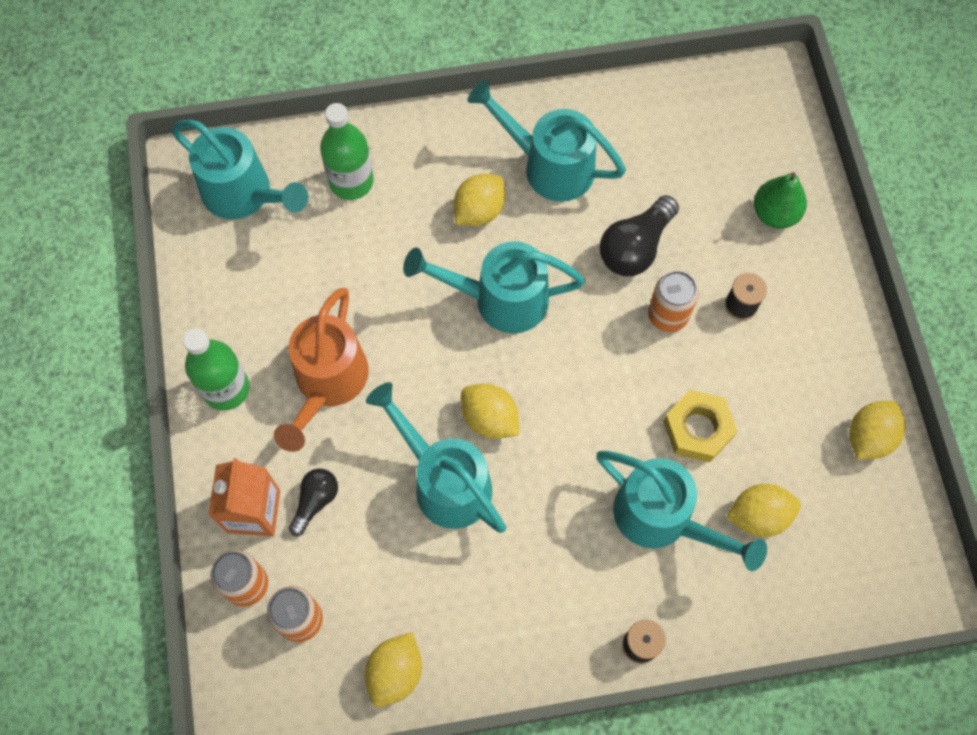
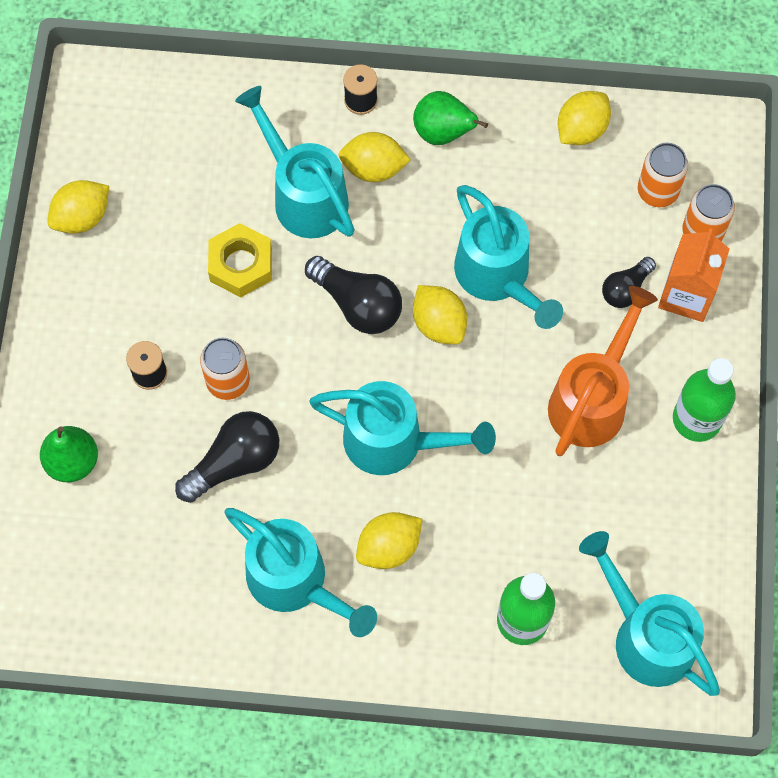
camera: 165 degrees left, 0 degrees up
yellow lemon [726,484,801,537] -> yellow lemon moved to [339,132,411,182]
none -> black light bulb [305,256,402,334]
none -> green pear [413,91,488,145]

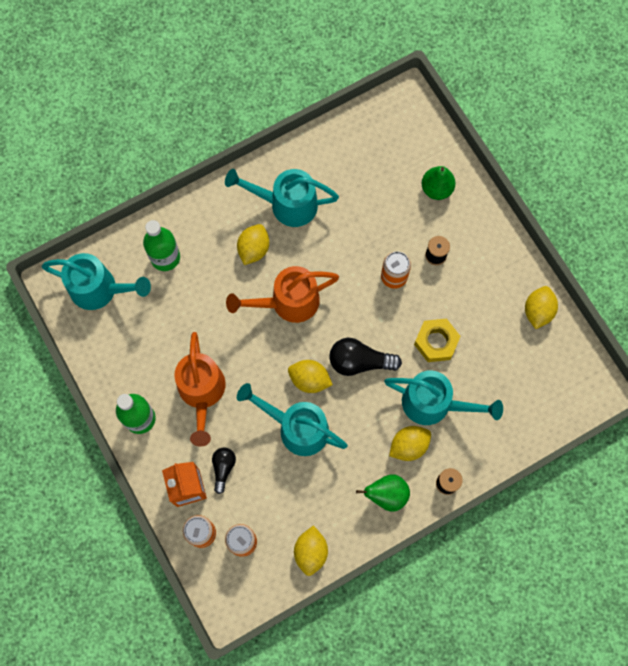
camera: 145 degrees right, 5 degrees up
black light bulb [175,411,279,503] -> none
turquoise watering can [309,381,496,475] -> orange watering can [226,266,339,323]

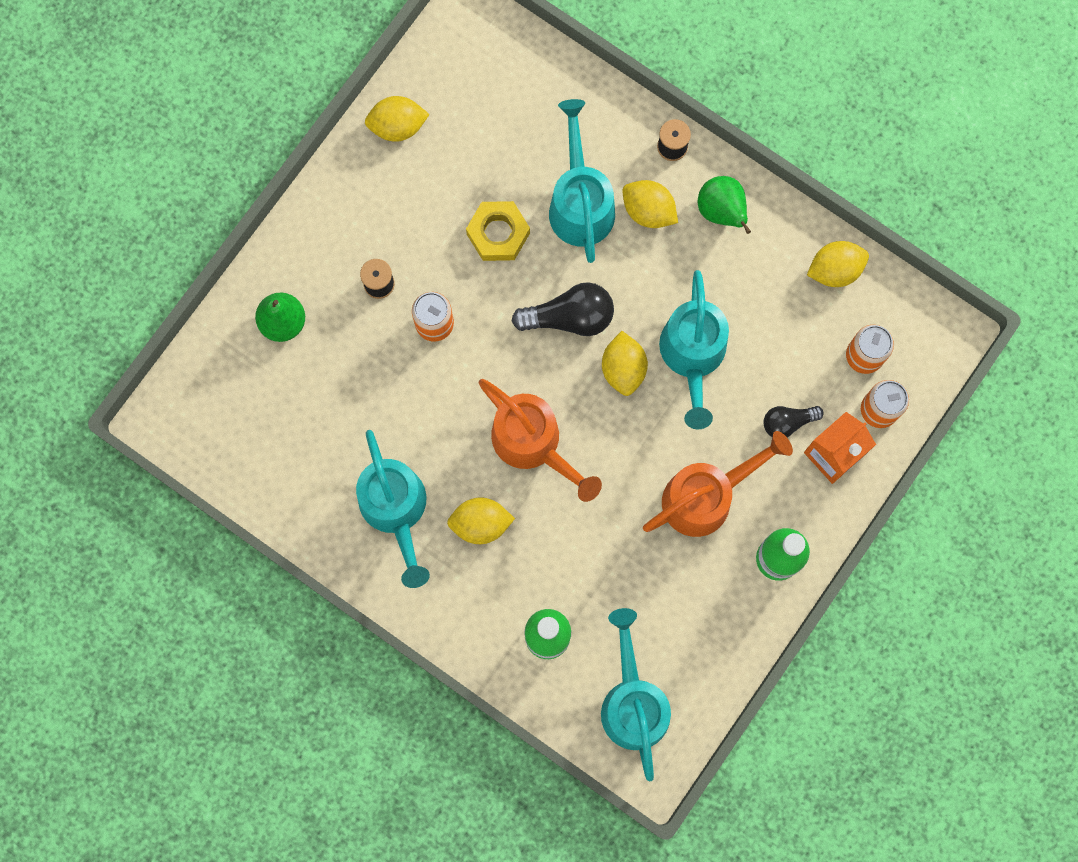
camera: 115 degrees left, 5 degrees up
black light bulb [329,338,402,376] -> black light bulb turned 75 degrees counterclockwise [512,282,614,336]

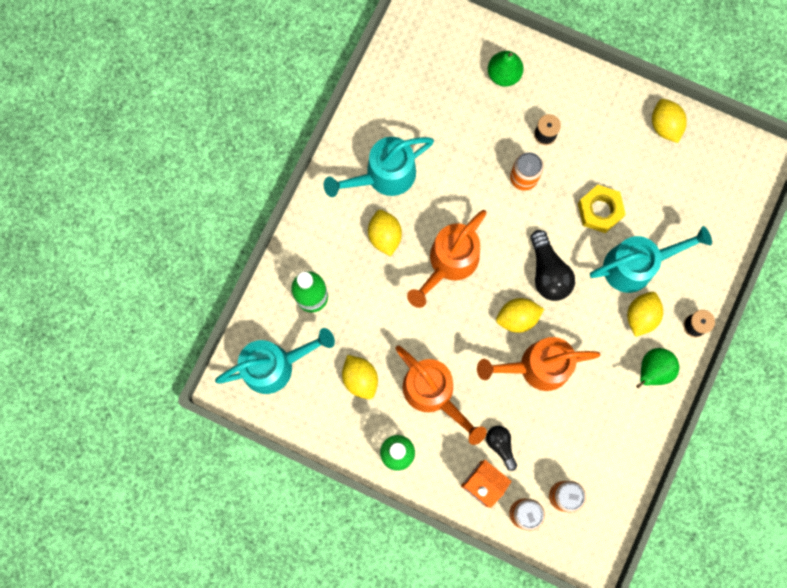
camera: 80 degrees right, 0 degrees up
turquoise watering can [659,270,729,429] -> orange watering can [477,337,600,391]
yellow lemon [807,241,869,287] -> yellow lemon moved to [342,355,378,399]

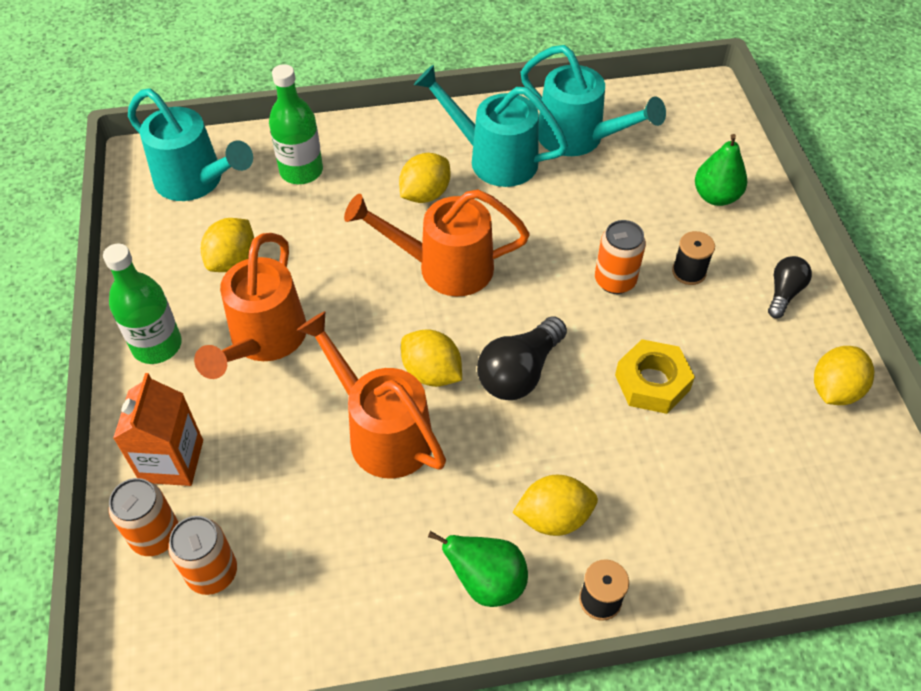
camera: 55 degrees right, 25 degrees down
black light bulb [486,426,517,471] -> black light bulb moved to [768,256,812,318]
turquoise watering can [590,226,712,293] -> turquoise watering can moved to [521,45,666,156]

